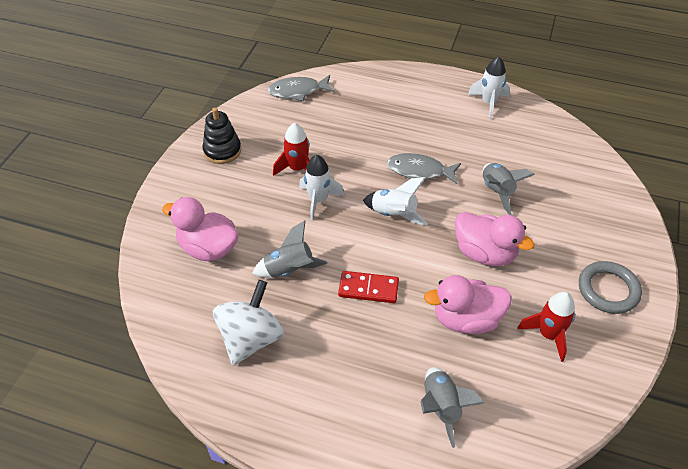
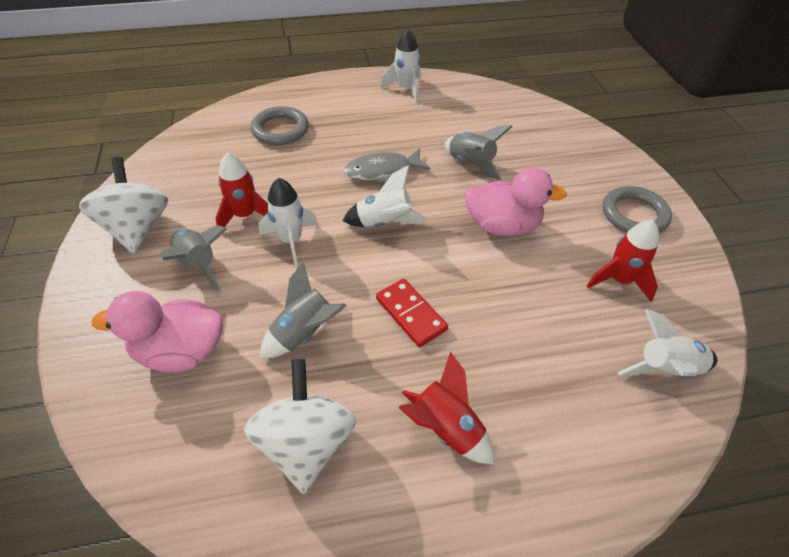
camera: 30 degrees left, 0 degrees up
black stacking toy [202,108,241,164] -> white spinning top [79,157,168,253]
grey fish [267,75,335,102] -> none
red domino [338,271,399,303] -> red domino turned 75 degrees clockwise [376,279,448,347]
grey rocket [420,367,485,448] -> grey rocket moved to [161,225,227,291]
pink duck [424,275,512,334] -> none
none -> grey ring [251,106,309,145]
none -> red rocket [398,351,495,464]
none -> white rocket [617,309,717,378]

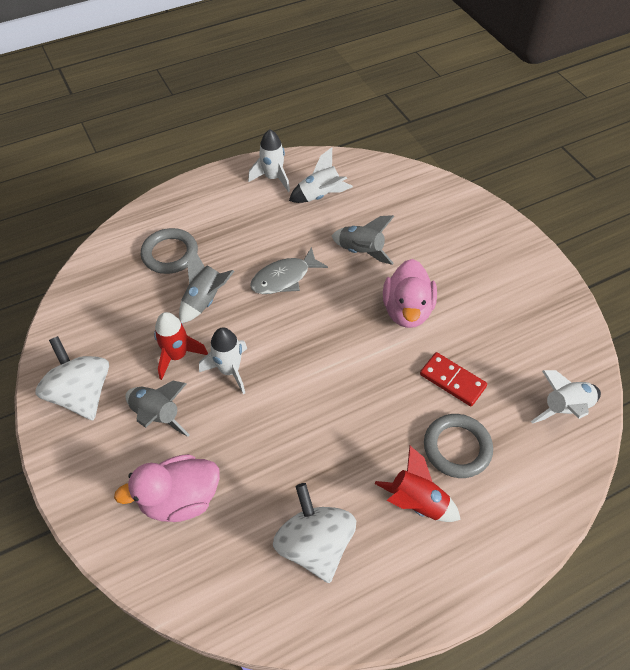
camera: 15 degrees left, 5 degrees up
grey rocket [260,262,347,358] -> grey rocket moved to [179,249,234,323]
white rocket [343,165,428,227] -> white rocket moved to [289,147,353,203]
red domino [376,279,448,347] -> red domino moved to [420,352,487,406]
pink duck [465,167,567,236] -> pink duck turned 105 degrees clockwise [383,259,437,328]
red rocket [587,220,659,302] -> none
grey ring [603,186,672,233] -> grey ring moved to [424,414,493,478]

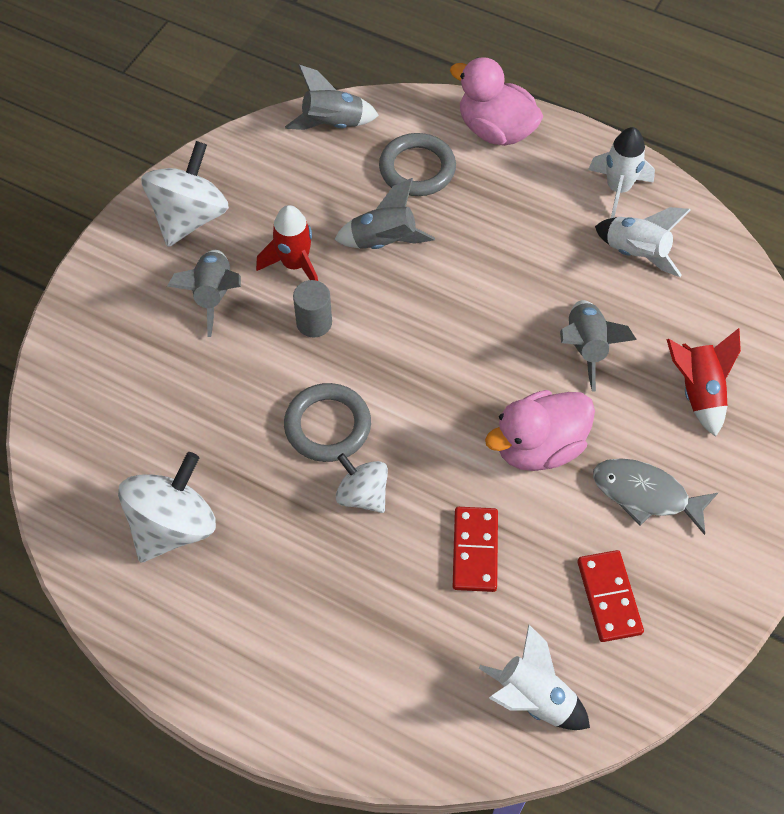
camera: 55 degrees right, 5 degrees up
pink duck [114,454,220,522] -> pink duck moved to [450,57,543,146]
white rocket [199,327,247,394] -> grey cylinder [293,280,332,338]
grey fish [250,247,328,294] -> grey fish moved to [593,458,718,535]
red rocket [375,446,461,522] -> red rocket moved to [666,328,741,437]
grey ring [424,414,493,478] -> grey ring moved to [284,383,371,462]
none -> grey rocket [285,65,379,130]
none -> white spinning top [336,453,388,513]
none -> red domino [578,550,644,642]

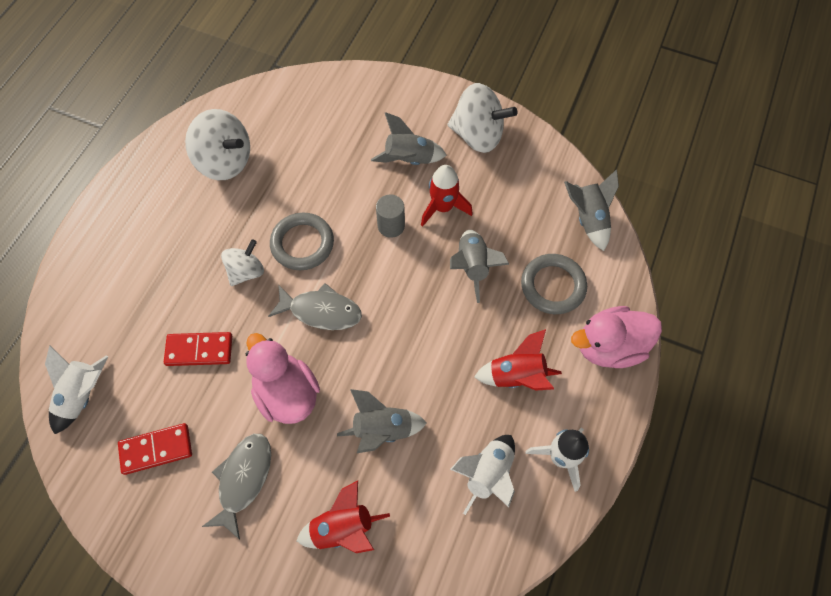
camera: 85 degrees right, 5 degrees up
pink duck [450,57,543,146] -> pink duck turned 135 degrees counterclockwise [571,306,662,368]
none -> grey fish [268,283,362,330]
none -> red rocket [474,329,562,391]

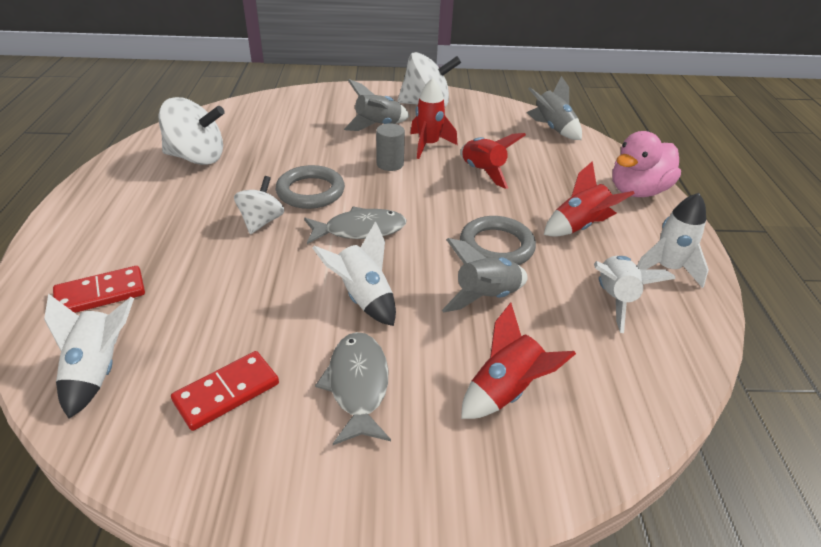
camera: 25 degrees left, 25 degrees down
red domino [164,332,232,366] -> red domino moved to [53,266,145,313]
pink duck [246,333,320,424] -> white rocket [312,221,396,326]
grey rocket [450,230,510,303] -> red rocket [460,133,526,189]
grey ring [521,254,587,314] -> grey ring moved to [460,216,536,265]

